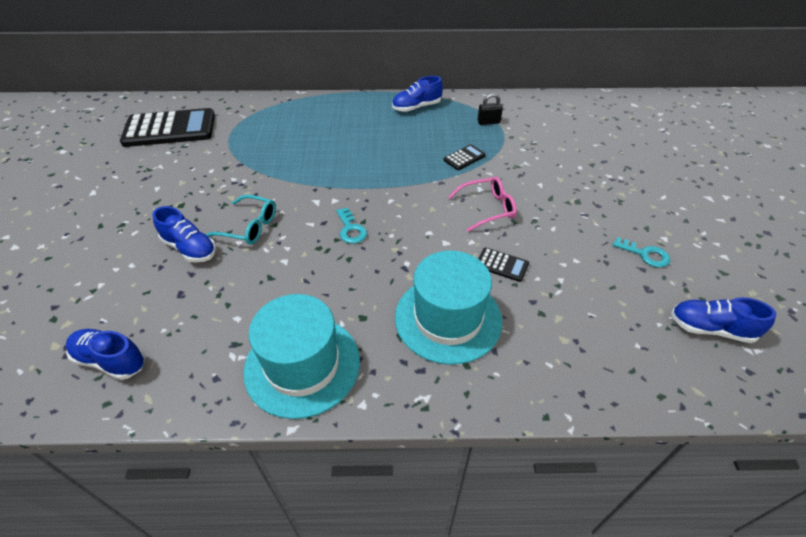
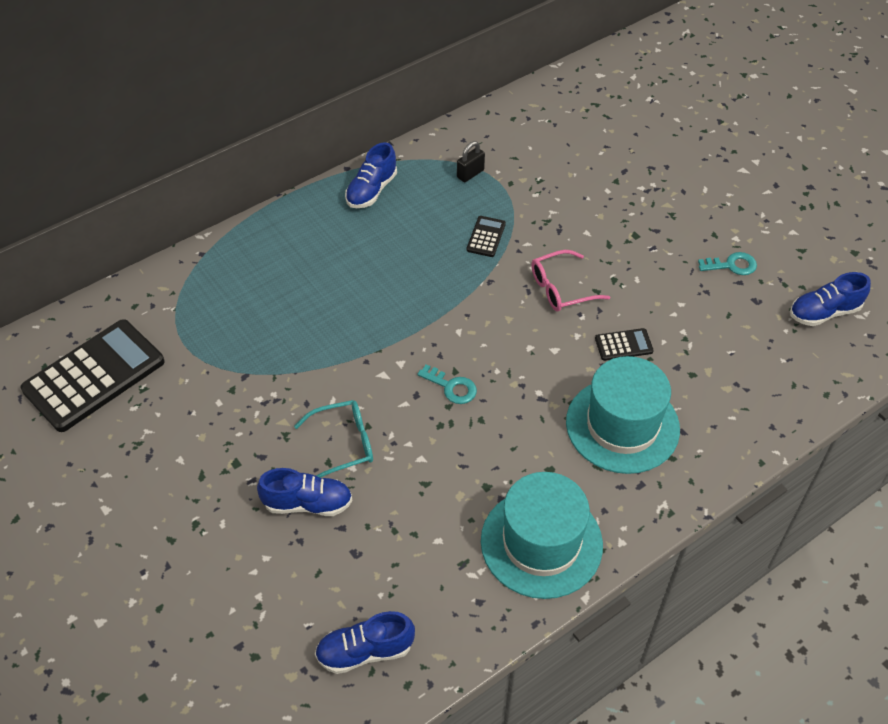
camera: 35 degrees left, 5 degrees up
pink glasses [448,176,517,232] -> pink glasses turned 150 degrees counterclockwise [531,250,610,312]

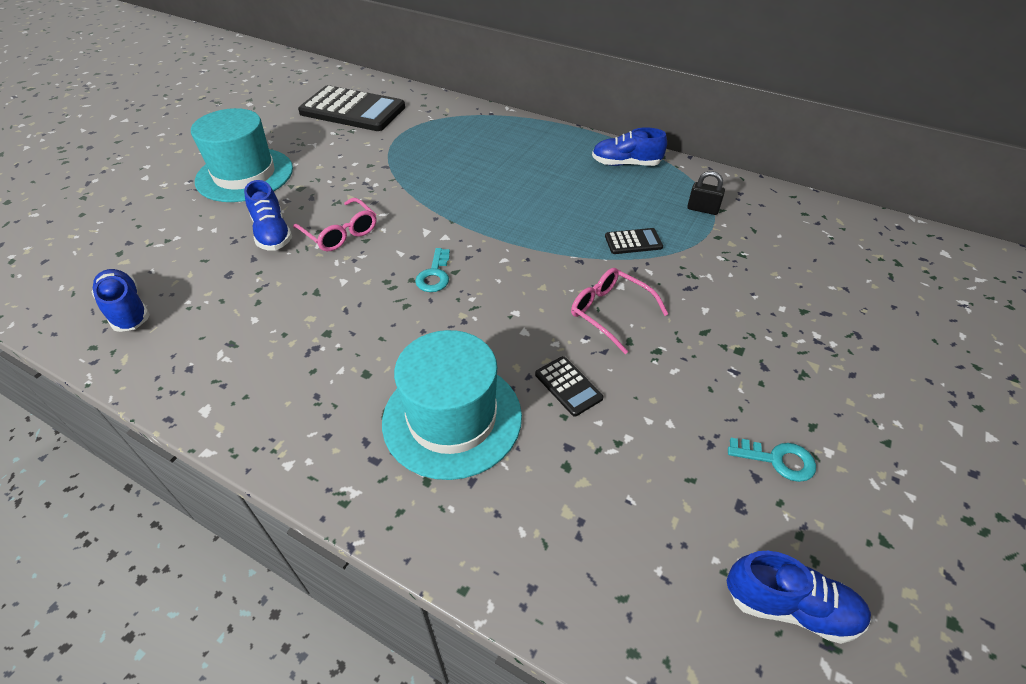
camera: 65 degrees right, 5 degrees down
turquoise glasses [294,400,373,478] -> pink glasses [293,198,377,251]
turquoise hat [481,472,603,599] -> turquoise hat moved to [191,108,293,202]
turquoise key [698,252,757,275] -> turquoise key turned 45 degrees counterclockwise [728,438,816,482]
blue shoe [790,272,871,326] -> blue shoe turned 150 degrees clockwise [727,551,871,644]

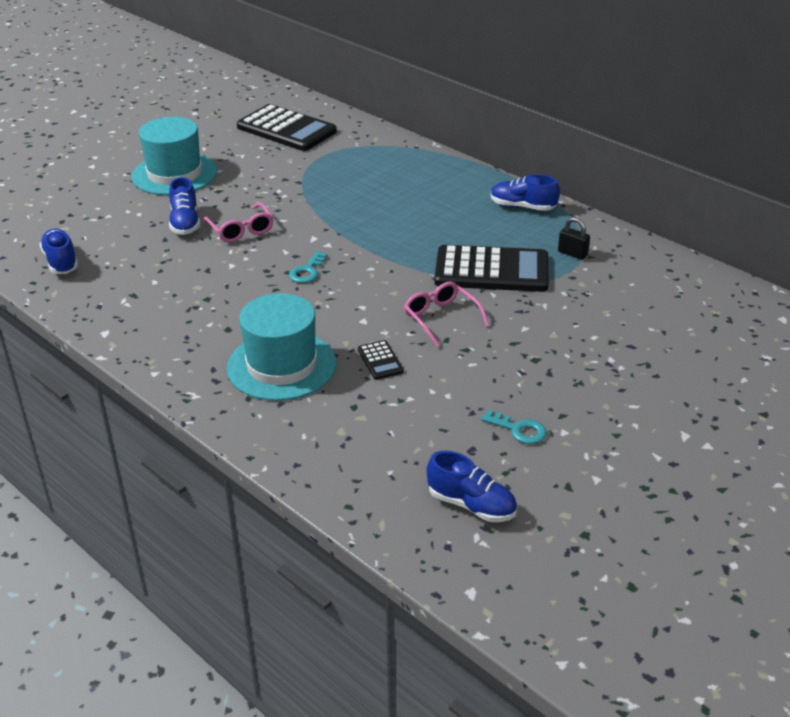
camera: 15 degrees right, 10 degrees down
black calculator [605,228,663,254] -> black calculator [434,245,549,292], size x2.32

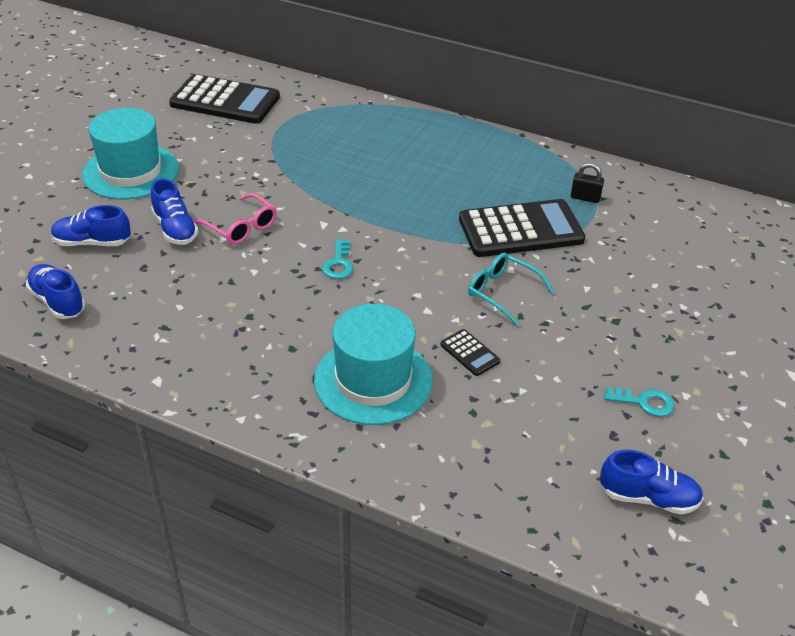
camera: 20 degrees left, 5 degrees up
pink glasses [404,282,489,347] -> turquoise glasses [468,253,554,326]
blue shoe [491,174,560,211] -> blue shoe moved to [51,205,131,246]

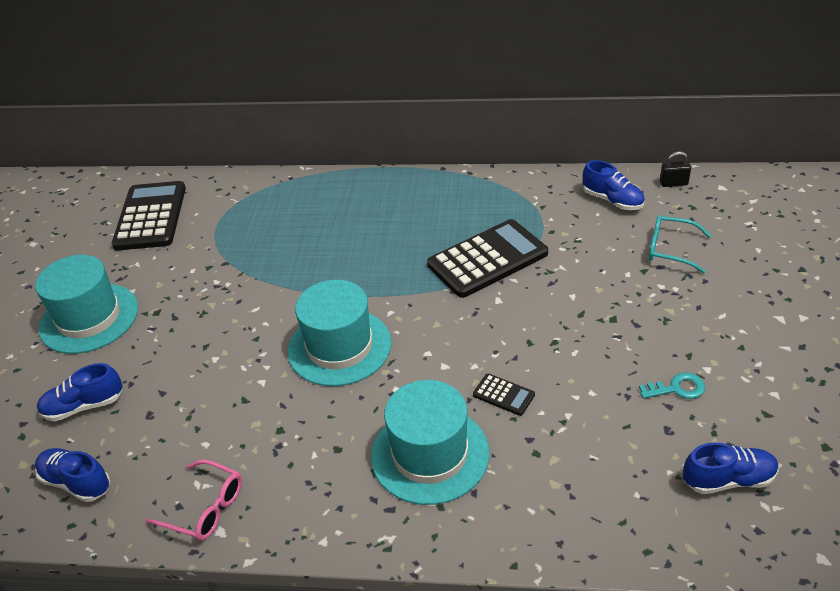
camera: 15 degrees left, 0 degrees up
blue shoe [151,178,198,245] -> blue shoe moved to [583,160,645,210]
black calculator [169,74,280,124] -> black calculator turned 90 degrees counterclockwise [112,181,186,250]
pink glasses [194,193,277,245] -> pink glasses moved to [146,460,242,541]
turquoise key [322,239,353,279] -> turquoise hat [288,280,392,386]
turquoise glasses [468,253,554,326] -> turquoise glasses moved to [649,215,711,273]
black padlock [571,163,604,203] -> black padlock moved to [660,151,691,187]

